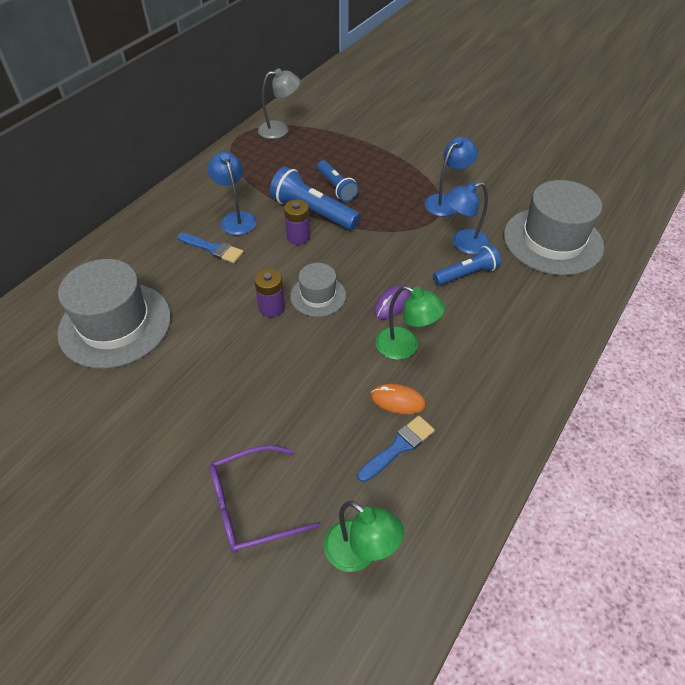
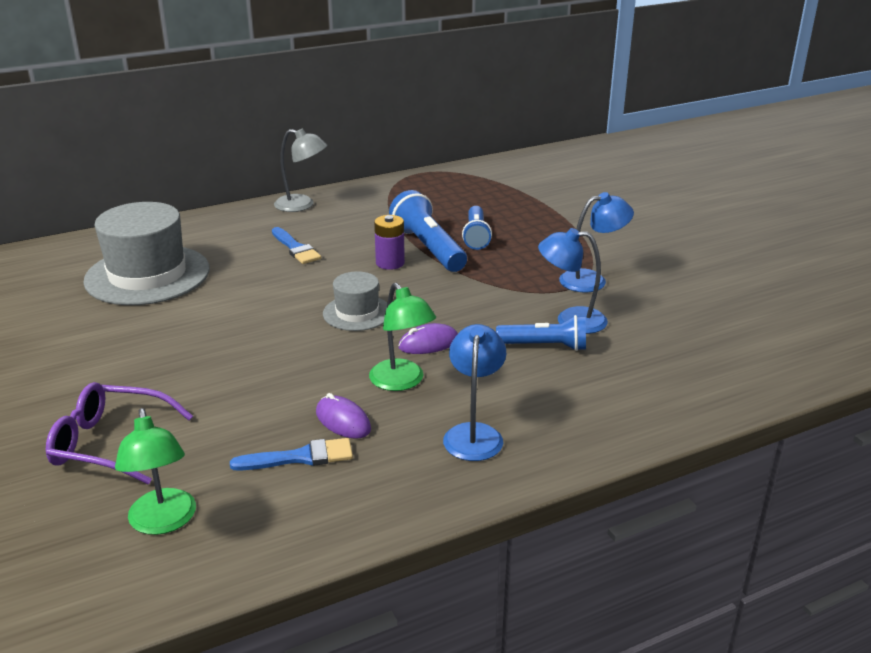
camera: 30 degrees right, 20 degrees down
blue lamp [208,152,257,235] -> blue lamp moved to [443,324,506,461]
purple battery [254,269,285,317] -> none
grey lamp [258,68,300,139] -> grey lamp moved to [274,128,327,212]
orange mouse [371,384,426,414] -> purple mouse [316,393,371,439]
grey hat [504,180,604,276] -> none

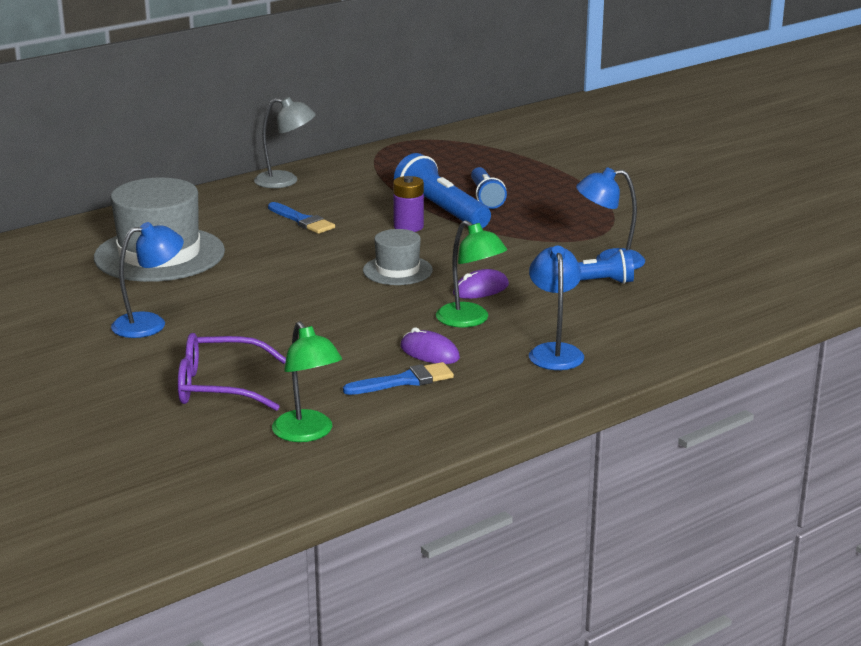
camera: 10 degrees left, 5 degrees down
blue lamp [559,192,634,293] -> blue lamp moved to [111,222,184,338]

